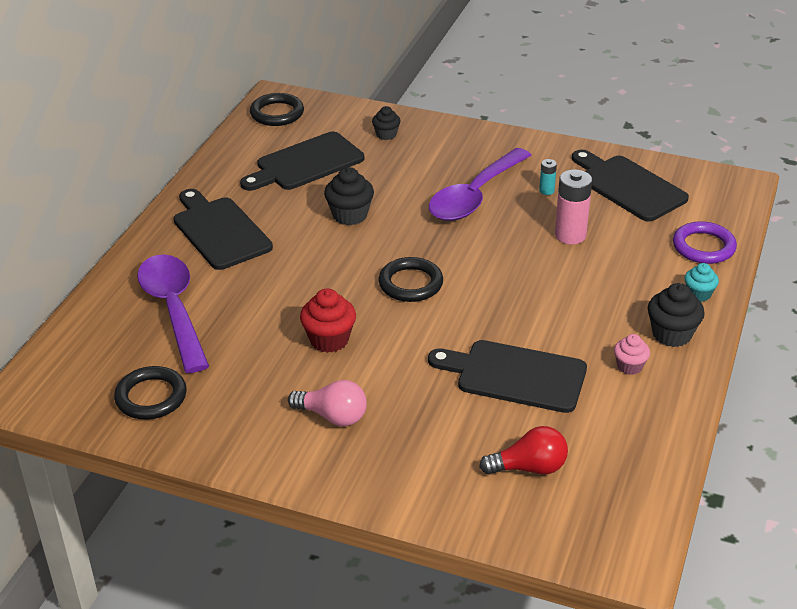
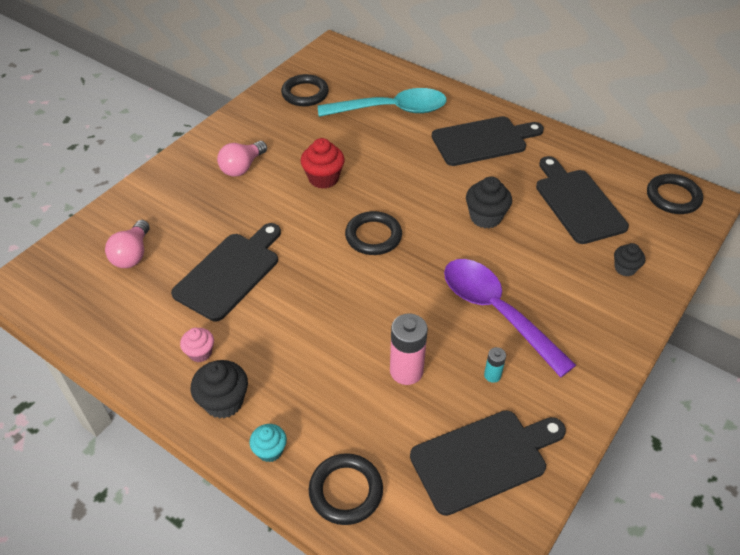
camera: 105 degrees right, 10 degrees up
purple spoon [137,254,209,373] -> turquoise spoon [318,88,447,117]
red light bulb [479,426,568,475] -> pink light bulb [105,220,150,268]
purple ring [673,221,737,264] -> black ring [309,453,383,525]

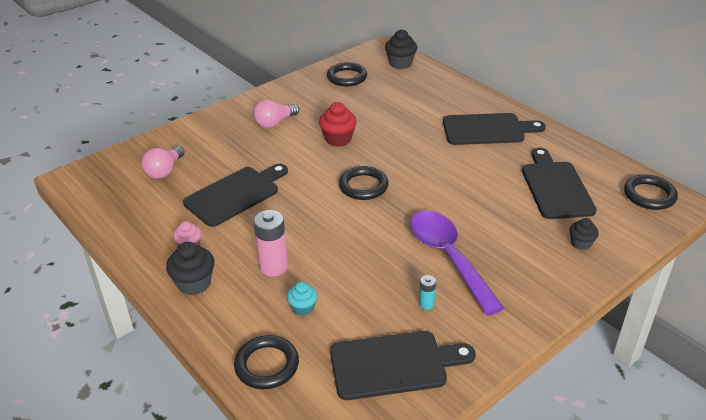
camera: 15 degrees right, 10 degrees down
turquoise cupcake [249,424,287,462] -> turquoise cupcake moved to [287,282,318,316]
turquoise spoon [318,88,447,117] -> none
pink battery [390,313,428,385] -> pink battery moved to [253,210,288,276]
black cupcake [466,177,512,228] -> black cupcake moved to [385,29,417,69]

